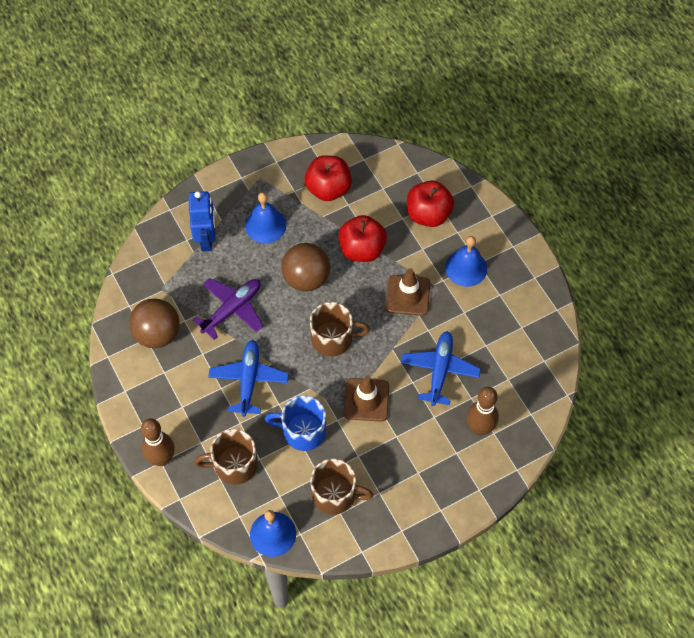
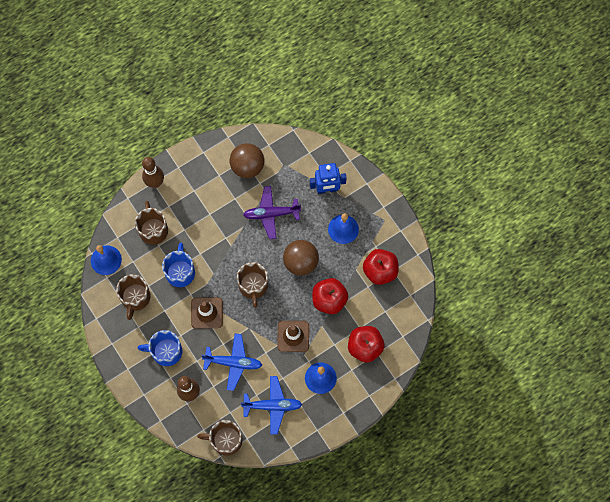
camera: 85 degrees right, 10 degrees up
purple plane [193,278,263,340] -> purple plane turned 135 degrees clockwise [243,186,301,239]
blue plane [208,340,289,417] -> blue plane moved to [241,376,302,434]
none -> blue mug [137,330,182,366]
none -> brown mug [197,420,243,456]

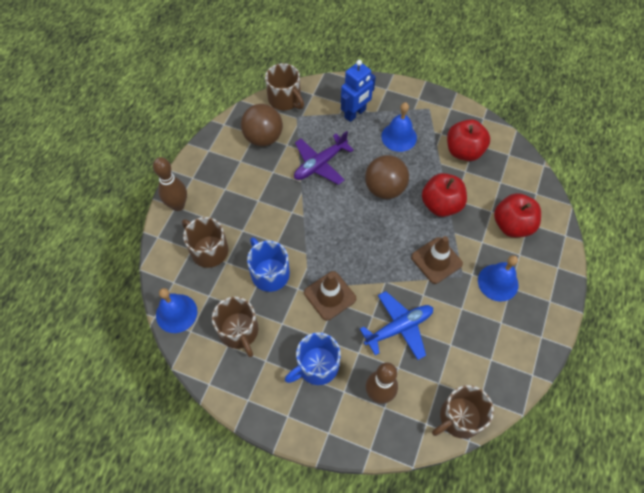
camera: 35 degrees left, 10 degrees down
brown mug [237,262,268,308] -> brown mug moved to [265,63,304,110]
blue plane [241,376,302,434] -> none

